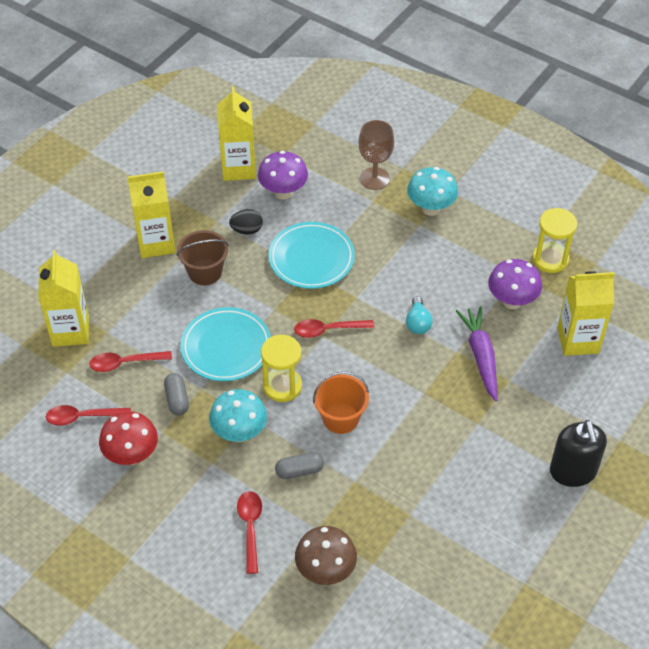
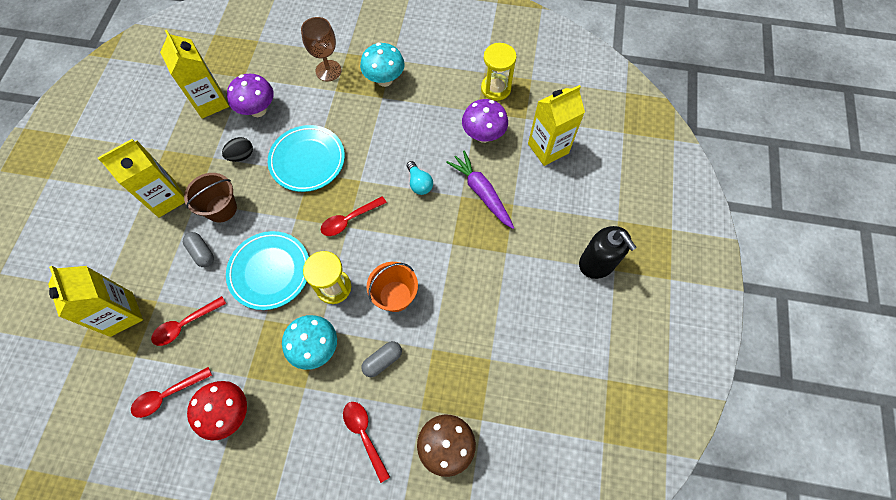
camera: 25 degrees left, 15 degrees up
grey capsule [164,373,189,416] -> grey capsule moved to [183,232,214,267]

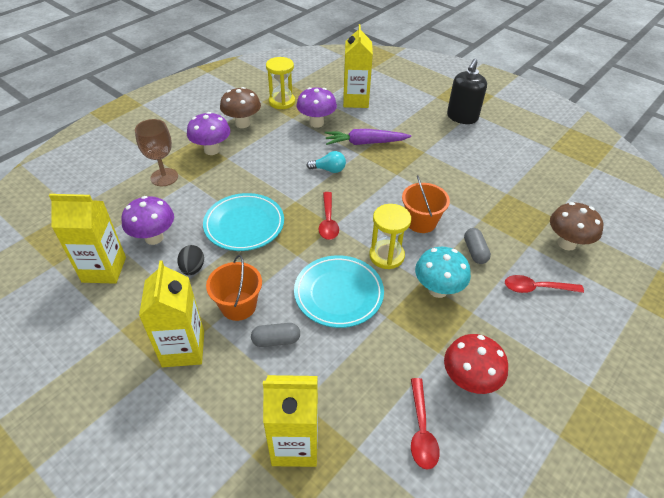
camera: 60 degrees left, 20 degrees down
red spoon [151,296,226,346] -> none
brown bucket [184,173,237,222] -> orange bucket [206,255,262,321]
turquoise mushroom [360,43,405,87] -> purple mushroom [187,112,230,155]
black soap dispenser [579,226,637,279] -> black soap dispenser turned 120 degrees clockwise [447,59,487,124]
none -> brown mushroom [220,87,261,128]

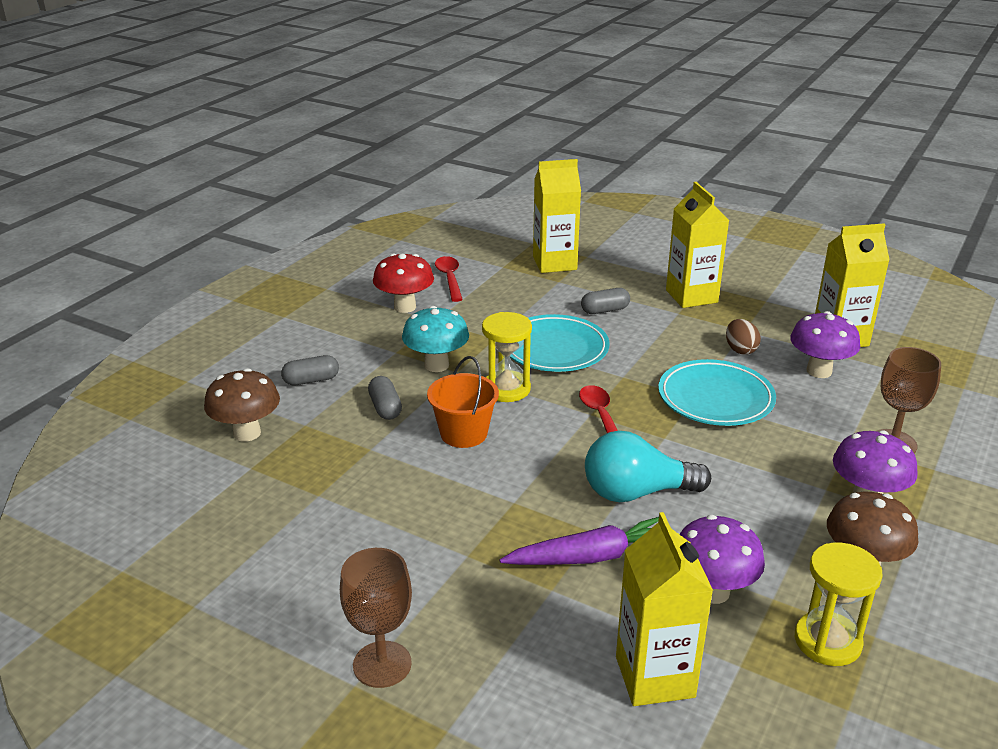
camera: 170 degrees right, 15 degrees down
black egg [177,245,204,275] -> brown egg [726,319,761,355]
orange bucket [206,255,262,321] -> none
turquoise light bulb [306,151,346,173] -> turquoise light bulb [585,431,711,502], size x1.79
black soap dispenser [447,59,487,124] -> brown goblet [340,548,412,688]
red spoon [505,275,584,293] -> grey capsule [281,355,339,385]

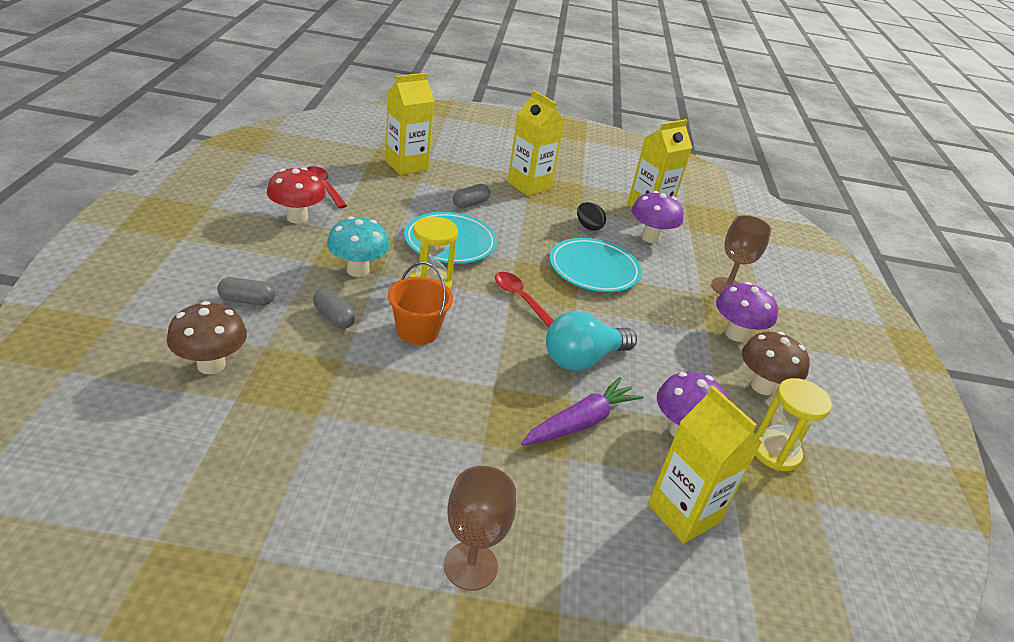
camera: 30 degrees left, 5 degrees up
grey capsule [281,355,339,385] -> grey capsule turned 45 degrees clockwise [217,277,275,305]
brown egg [726,319,761,355] -> black egg [577,202,606,231]

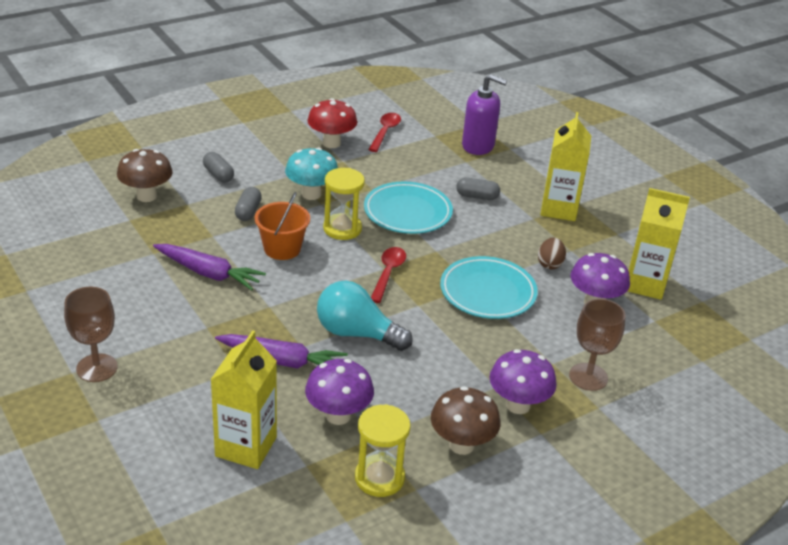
camera: 55 degrees right, 0 degrees up
yellow carton [385,73,434,175] -> purple soap dispenser [462,74,507,155]
black egg [577,202,606,231] -> brown egg [538,238,566,270]
none -> purple carrot [153,244,266,290]

